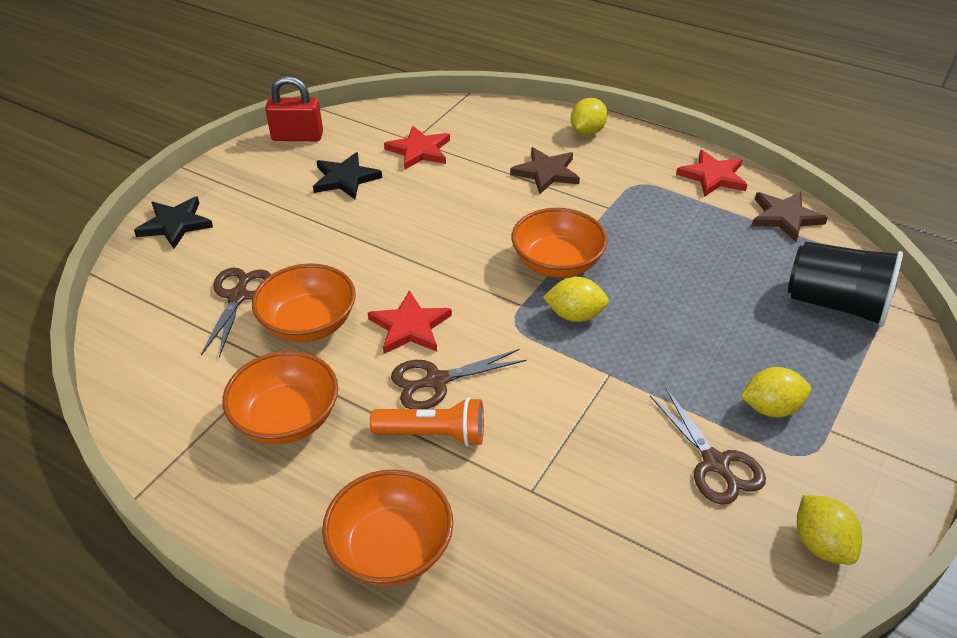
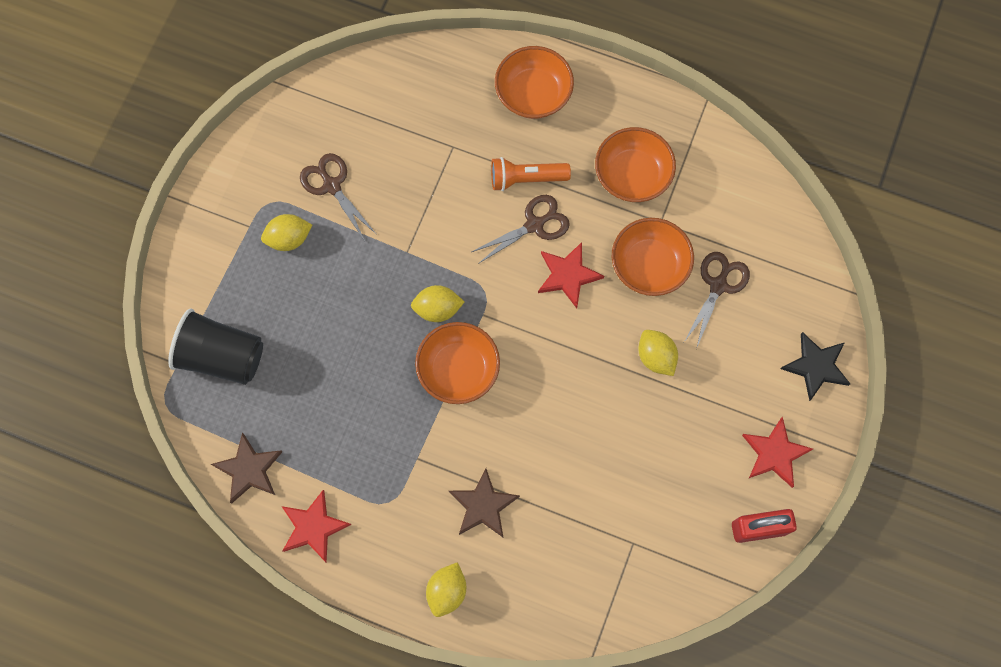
camera: 170 degrees right, 30 degrees up
brown scissors [201,268,271,358] -> brown scissors turned 150 degrees counterclockwise [684,252,750,349]
black star [313,152,382,199] -> none
red star [384,126,450,170] -> red star moved to [742,417,813,488]
yellow lemon [797,495,862,565] -> yellow lemon moved to [638,330,678,376]

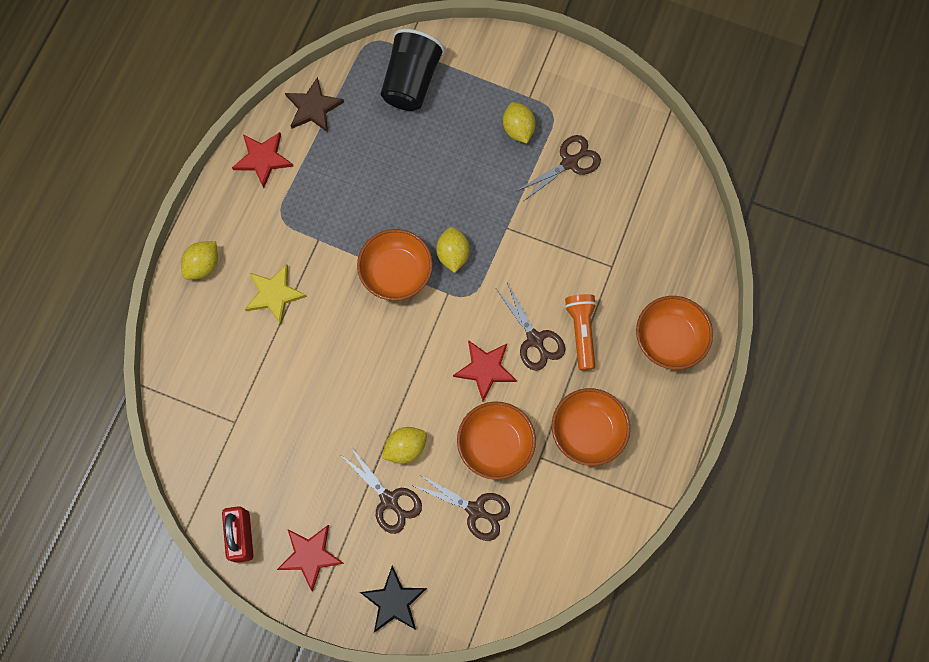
camera: 90 degrees right, 0 degrees up
yellow lemon [426,562,466,617] -> yellow lemon turned 75 degrees counterclockwise [181,241,218,279]
brown star [449,468,520,537] -> yellow star [245,264,307,324]
none -> brown scissors [341,447,422,534]

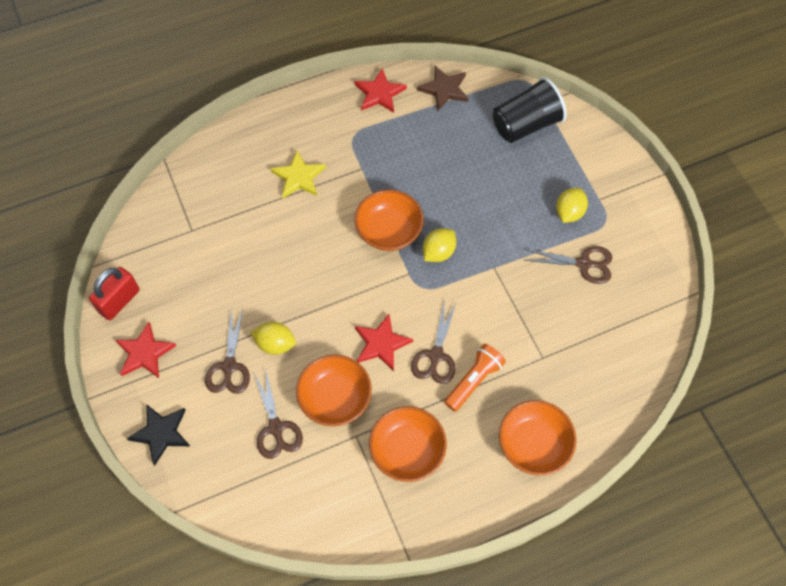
camera: 45 degrees right, 10 degrees down
yellow lemon [181,241,218,279] -> none

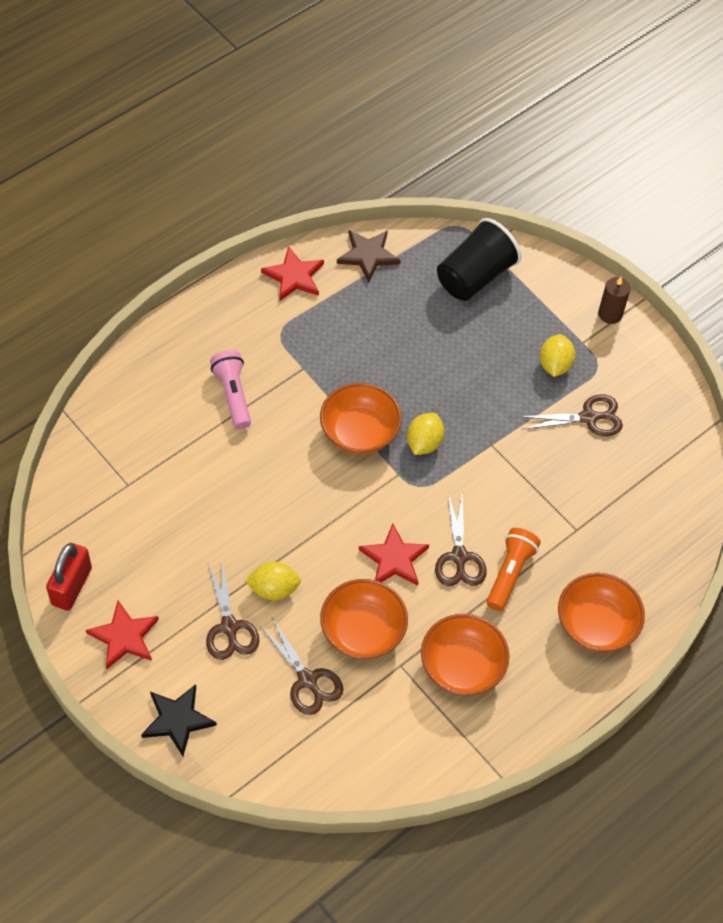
camera: 20 degrees left, 5 degrees down
yellow star [270,151,326,198] -> pink flashlight [210,350,251,429]
none -> brown candle [598,277,631,324]

